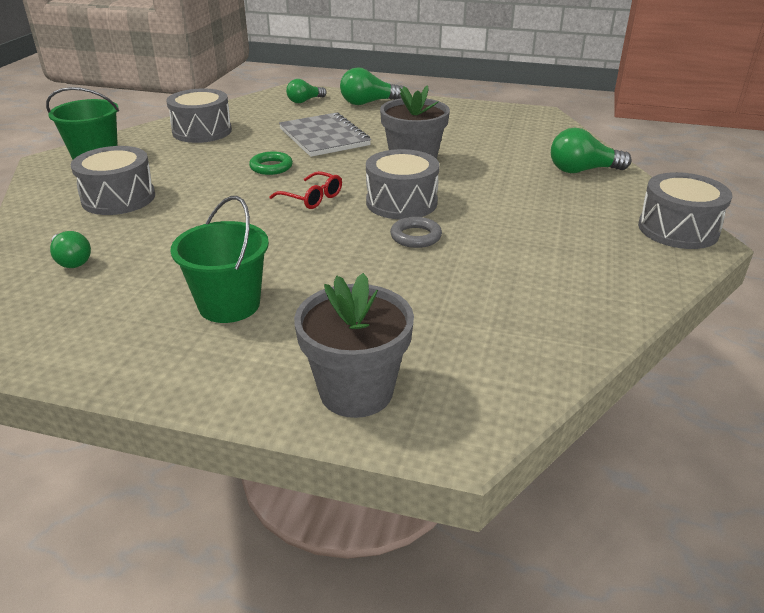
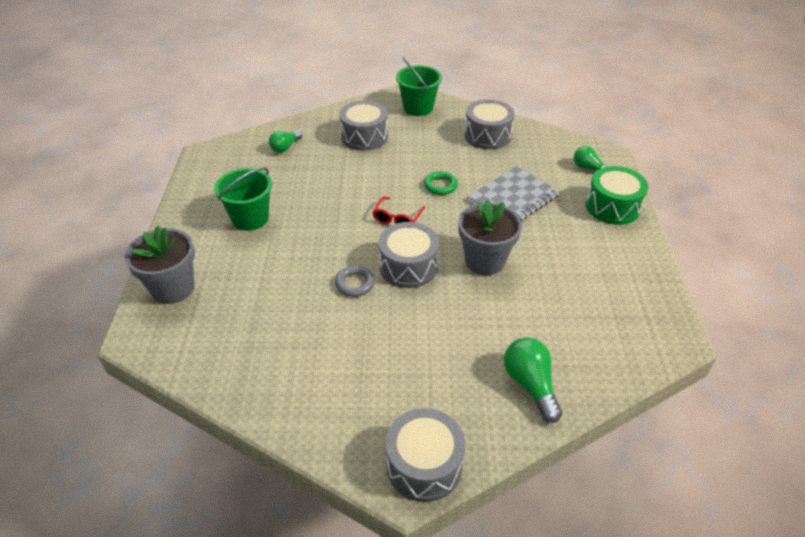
camera: 75 degrees right, 10 degrees up
green light bulb [340,67,403,105] -> green drum [586,166,648,225]

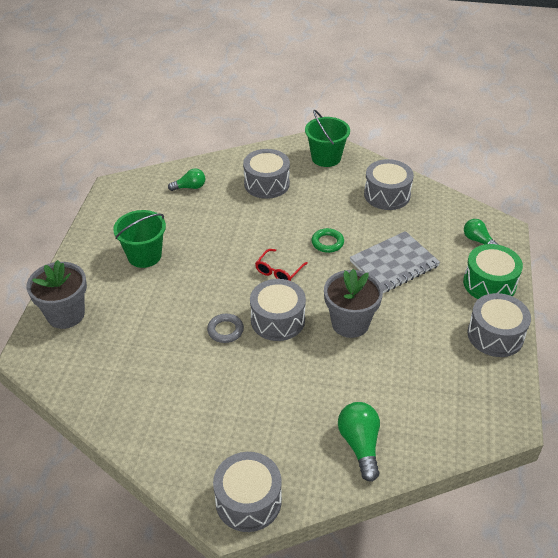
camera: 10 degrees right, 0 degrees up
green light bulb [269,131,302,153] -> green light bulb turned 150 degrees counterclockwise [168,168,205,191]
none -> grey drum [467,293,531,357]

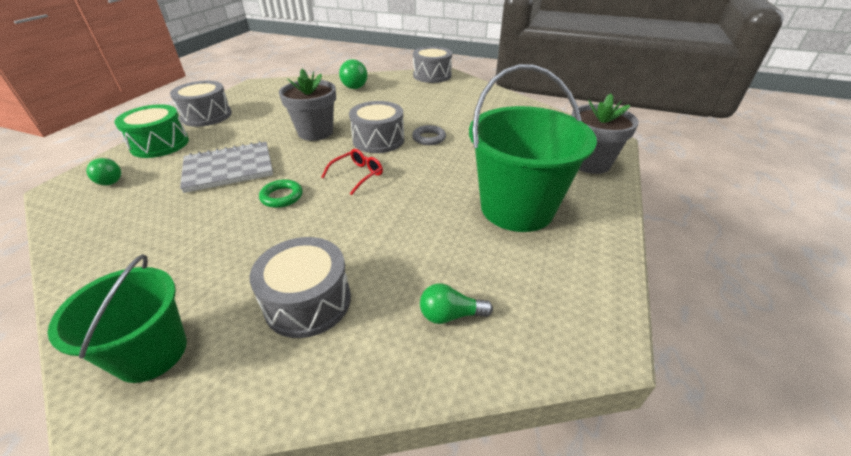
camera: 170 degrees left, 5 degrees down
green bucket [113,210,166,268] -> green bucket [469,64,597,232], size x1.64
grey drum [364,159,414,210] -> none

